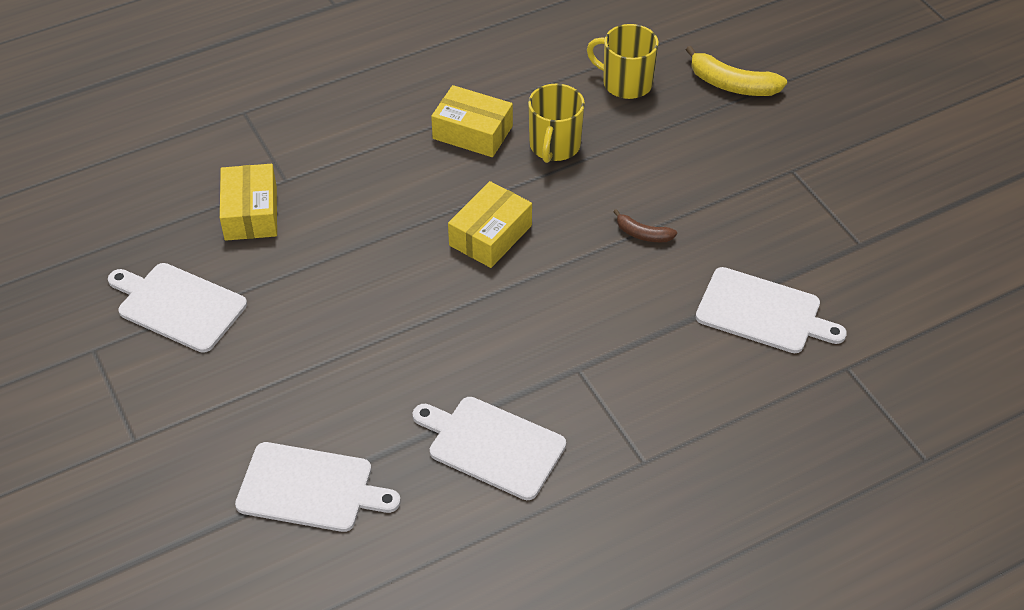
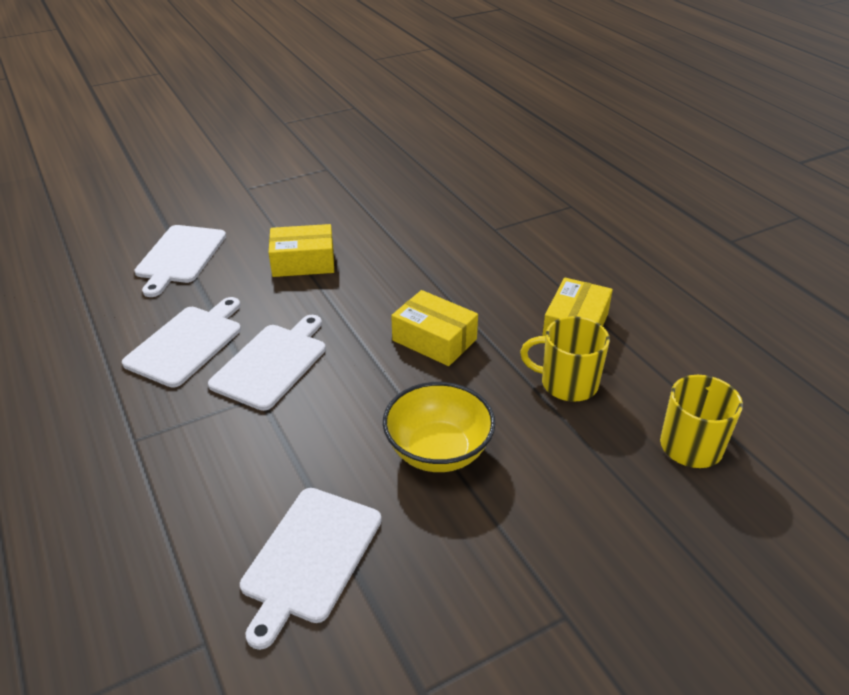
camera: 90 degrees right, 10 degrees down
white cutting board [108,263,247,353] -> white cutting board moved to [208,315,326,411]
yellow box [220,164,277,241] -> yellow box moved to [269,224,334,277]
brown banana [613,209,677,242] -> yellow bowl [383,382,495,472]
yellow banana [686,46,787,96] -> none

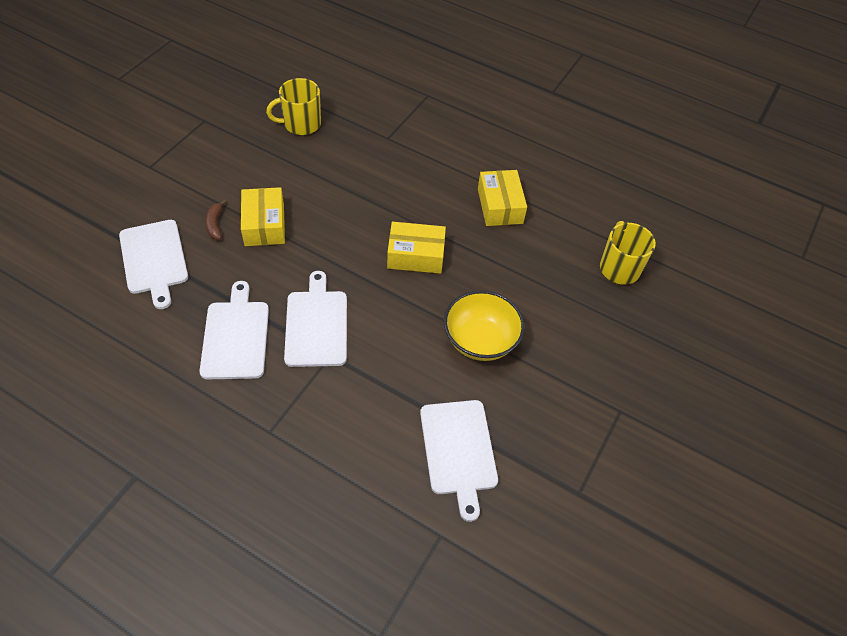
camera: 35 degrees left, 15 degrees up
yellow box [269,224,334,277] -> yellow box turned 60 degrees counterclockwise [241,187,285,246]
yellow mug [520,316,610,402] -> yellow mug moved to [266,78,321,135]
none -> brown banana [205,200,226,240]

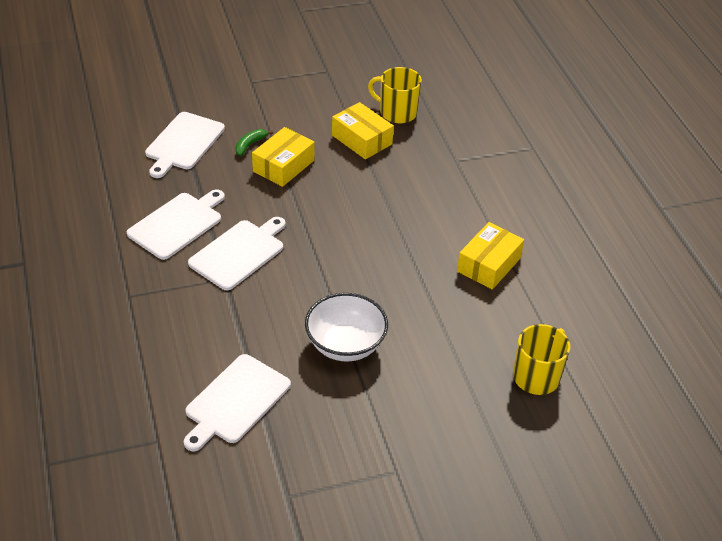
camera: 45 degrees right, 10 degrees down
brown banana [205,200,226,240] -> green banana [235,129,273,156]
yellow box [387,222,446,274] -> yellow box moved to [332,102,394,159]
yellow bowl [444,290,525,361] -> white bowl [305,293,388,361]

